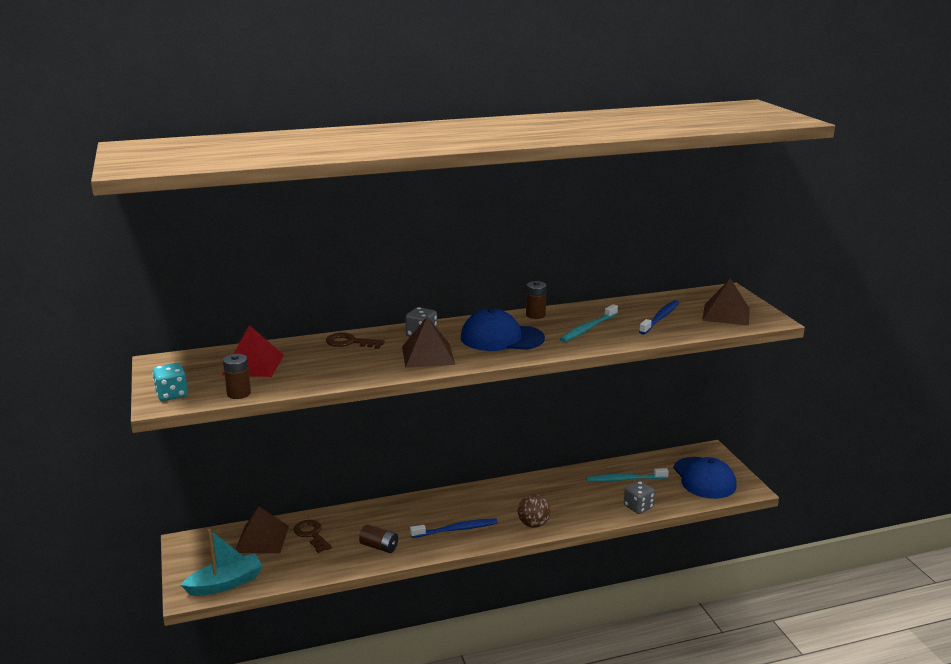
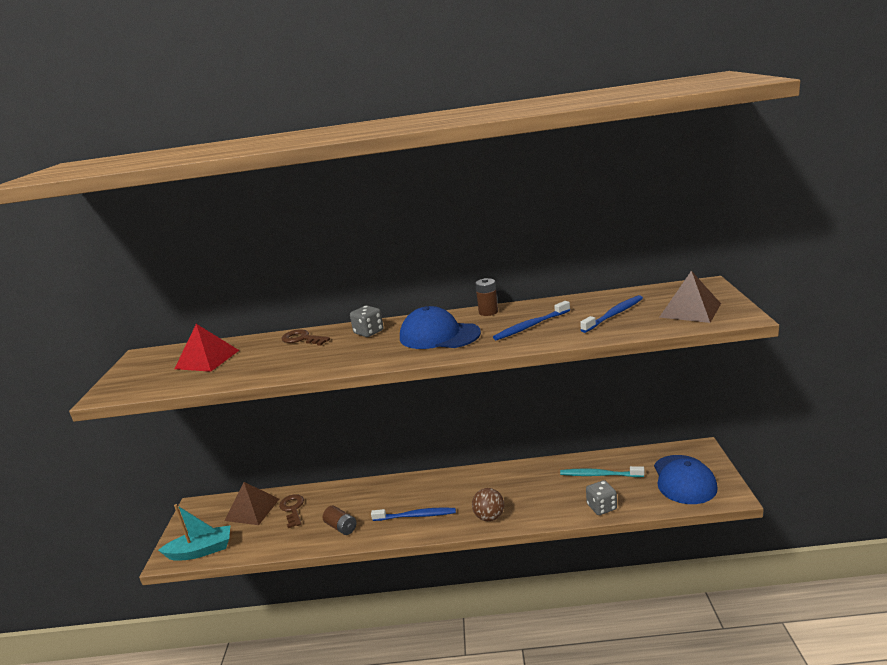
camera: 20 degrees right, 0 degrees up
turquoise dice [152,363,188,401] -> none
brown battery [223,354,251,399] -> none
brown pyramid [402,316,455,368] -> none
turquoise toothbrush [560,304,618,342] -> blue toothbrush [493,301,570,340]

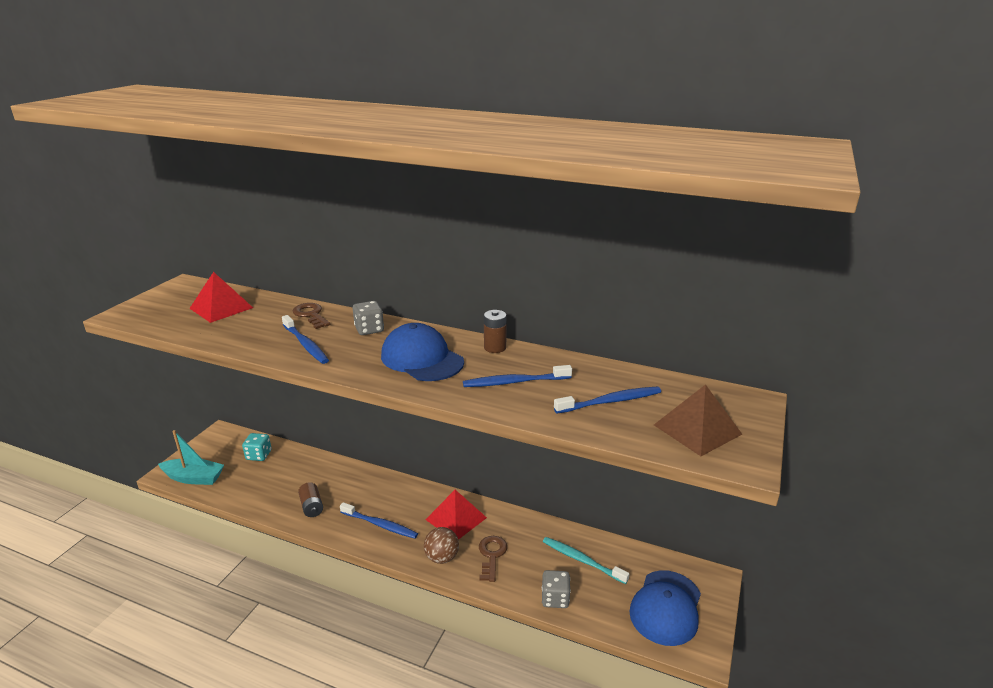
camera: 20 degrees right, 5 degrees up
brown pyramid [225,482,279,525] -> turquoise dice [242,433,272,461]
brown key [279,494,304,528] -> brown key moved to [479,536,507,582]
none -> blue toothbrush [282,315,329,364]
none -> red pyramid [425,490,487,540]

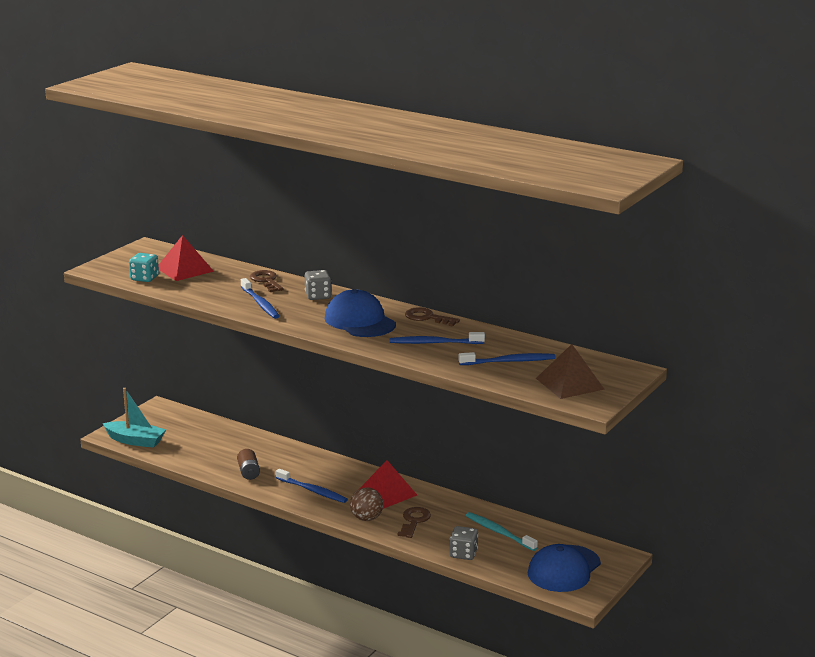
camera: 10 degrees right, 5 degrees down
turquoise dice [242,433,272,461] -> turquoise dice moved to [129,253,159,282]
brown battery [484,310,507,353] -> brown key [405,307,460,327]

